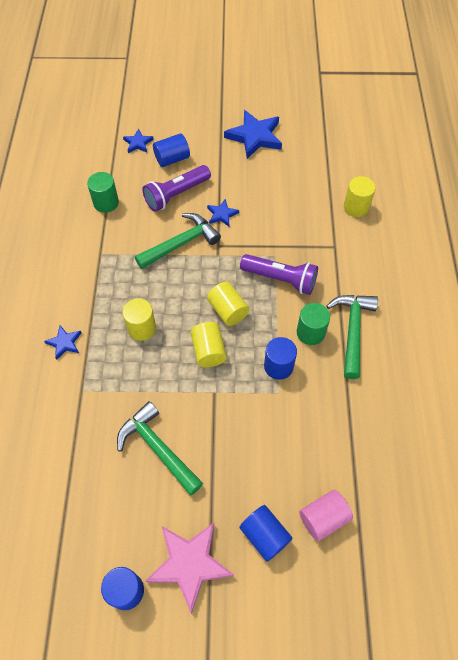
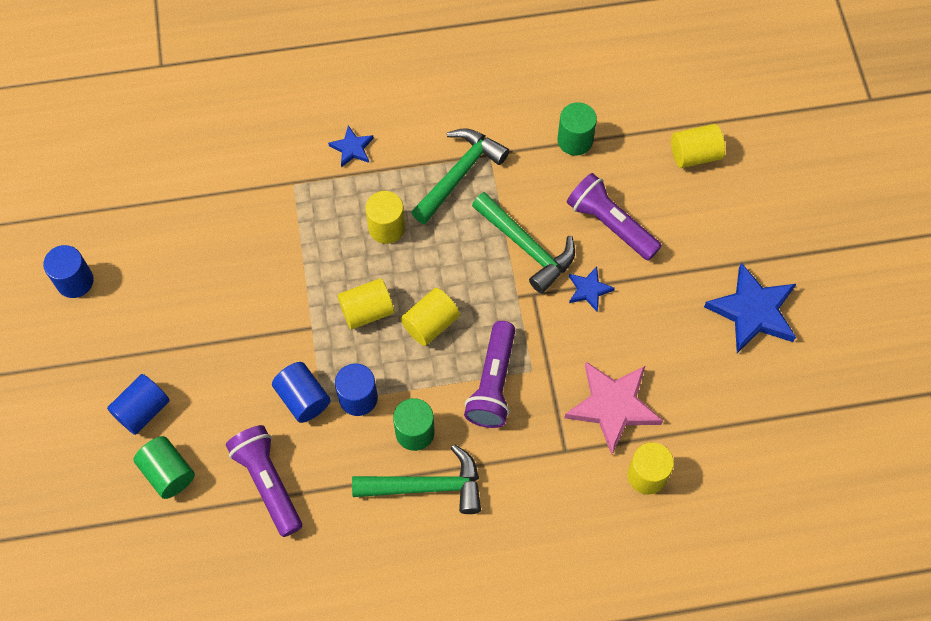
camera: 80 degrees right, 5 degrees up
green hammer [117,401,203,495] -> green hammer moved to [411,128,509,224]
blue star [123,129,154,153] -> yellow cylinder [671,124,725,168]
pink star [146,523,234,614] -> pink star moved to [564,362,663,455]
blue cylinder [153,133,190,167] -> blue cylinder moved to [272,362,330,423]
pink cylinder [299,490,353,541] -> green cylinder [134,436,195,499]
none -> purple flashlight [226,425,302,537]

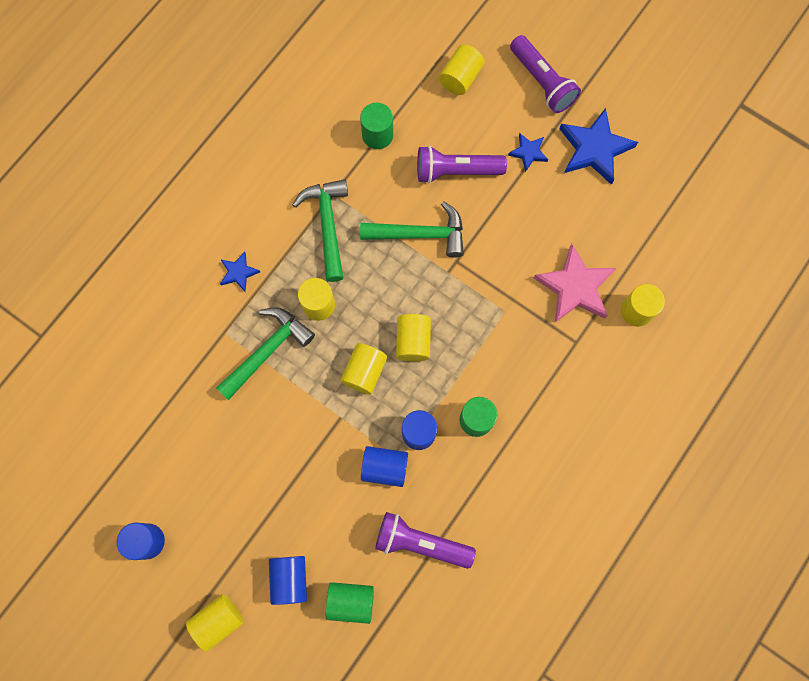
camera: 45 degrees left, 10 degrees up
green hammer [352,444,481,514] -> green hammer moved to [216,307,315,400]
purple flashlight [464,321,516,428] -> purple flashlight moved to [510,35,581,113]
blue star [569,266,615,312] -> blue star moved to [508,133,548,172]
none -> yellow cylinder [186,594,244,652]

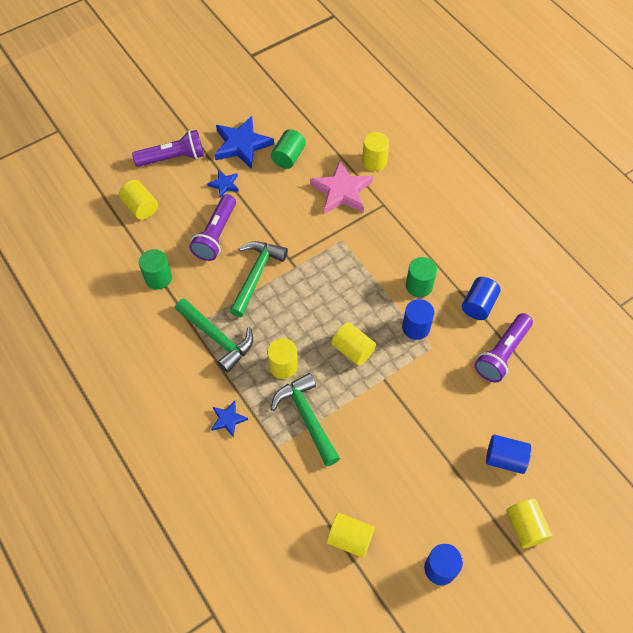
camera: 70 degrees left, 15 degrees down
green hammer [292,179,348,282] -> green hammer turned 150 degrees counterclockwise [175,298,253,373]
green cylinder [326,582,374,624] -> green cylinder moved to [271,129,306,169]
blue cylinder [361,446,408,487] -> blue cylinder moved to [462,277,501,320]
yellow cylinder [396,314,431,361] -> yellow cylinder moved to [327,513,375,558]

